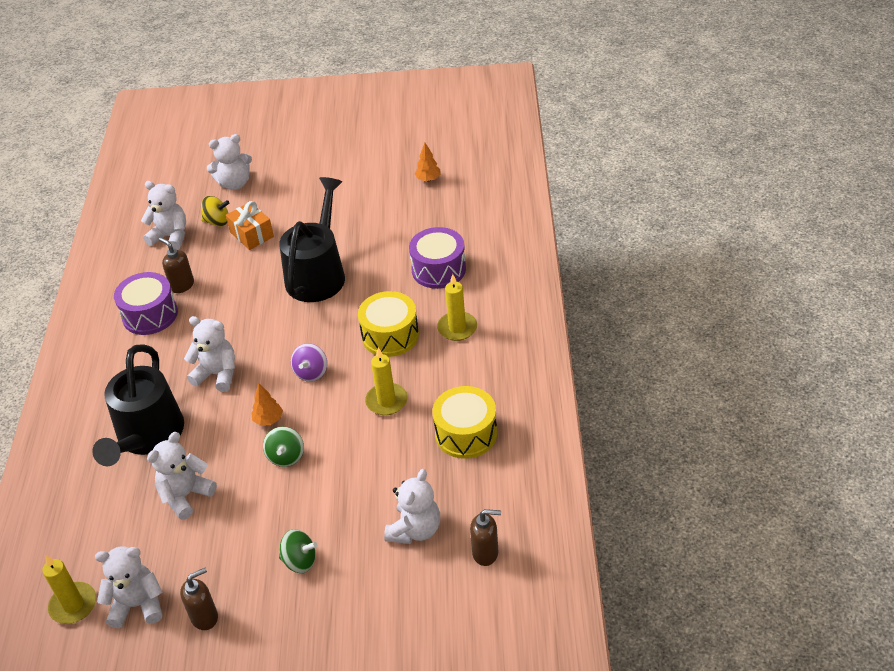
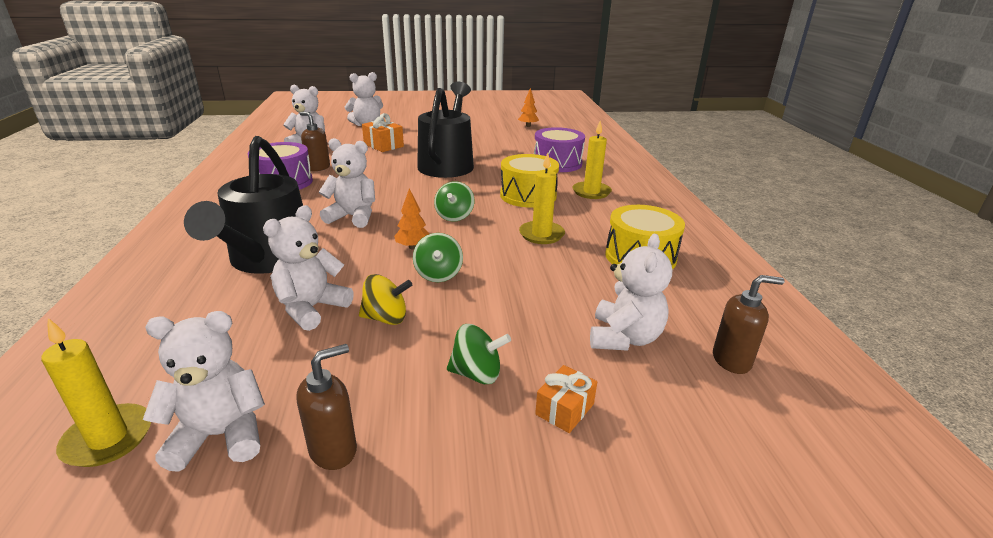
camera: 10 degrees left, 15 degrees down
yellow spinning top [201,196,229,226] -> yellow spinning top moved to [359,274,412,325]
purple spinning top [291,343,327,382] -> green spinning top [434,181,474,222]
none -> orange gift [535,365,597,433]

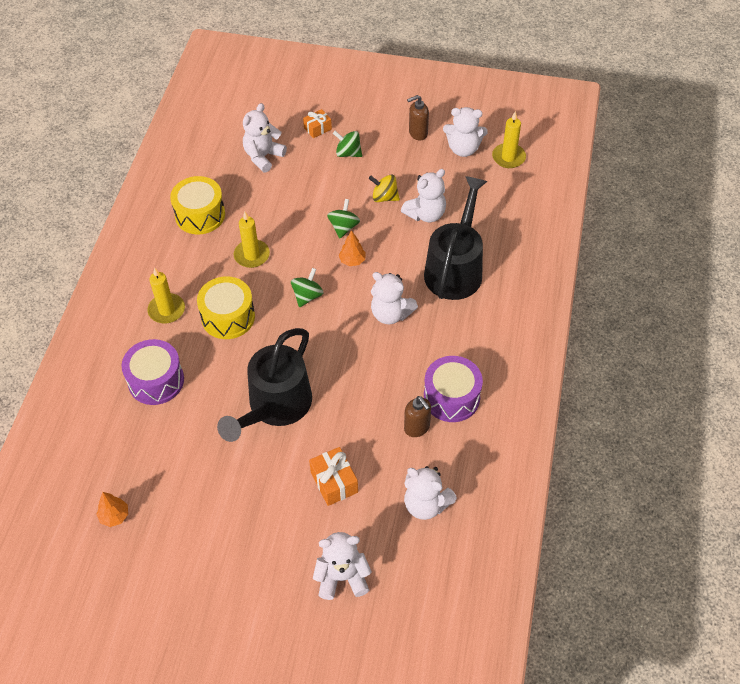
camera: 160 degrees left, 25 degrees up
brown soap dispenser [713,275,785,374] -> none

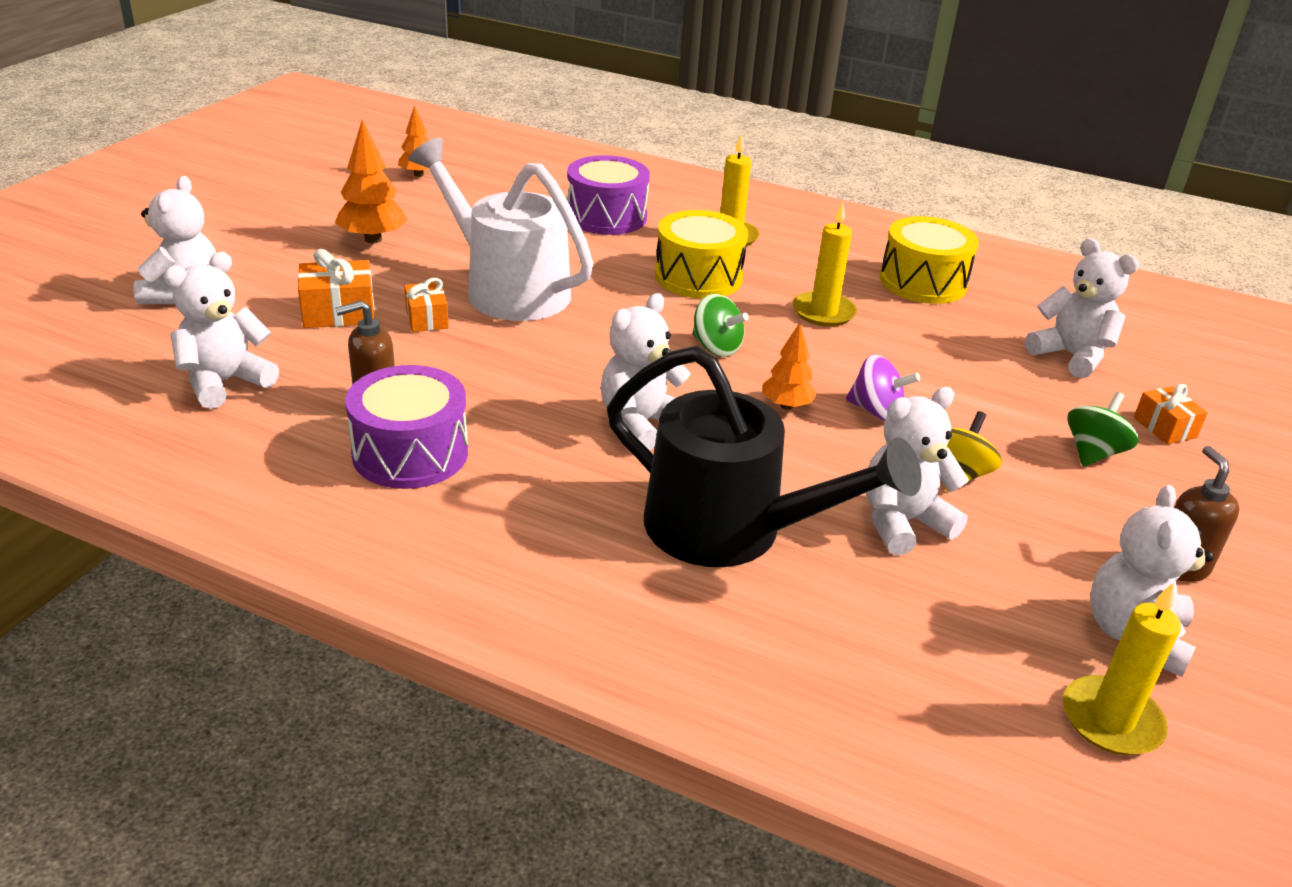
camera: 100 degrees right, 20 degrees down
black watering can [217,328,312,442] -> white watering can [408,138,594,321]
green spinning top [327,199,360,238] -> purple spinning top [846,355,920,421]
white teddy bear [401,169,446,222] -> white teddy bear turned 90 degrees clockwise [866,387,969,555]
none -> orange tree [335,119,408,243]
none -> orange gift [404,278,449,332]

